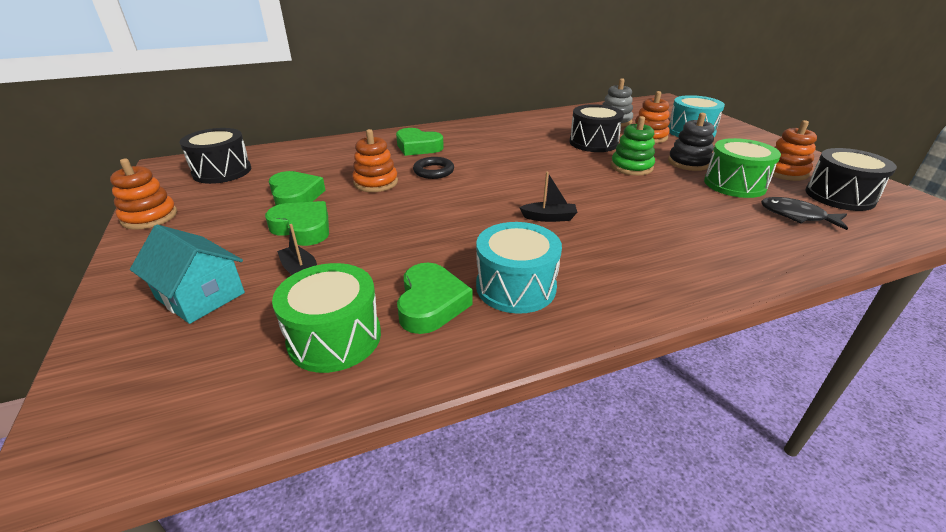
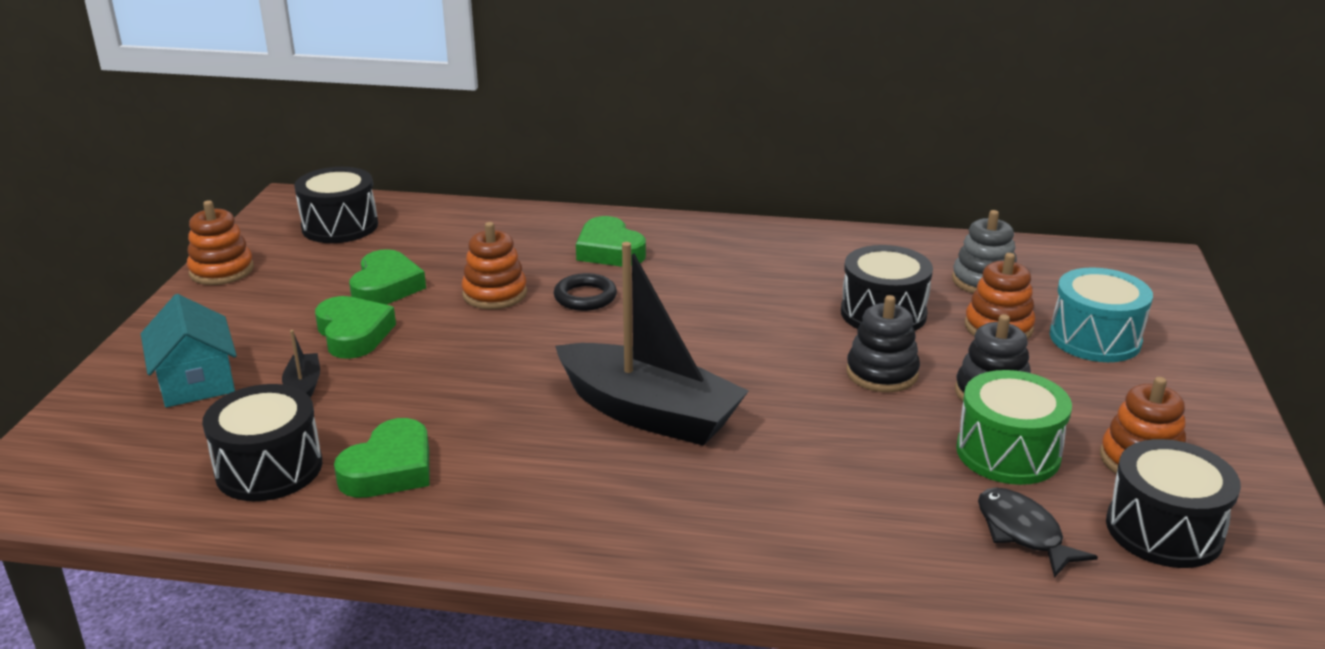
camera: 30 degrees right, 5 degrees down
green drum [272,263,381,373] -> black drum [202,384,322,501]
turquoise drum [476,222,562,314] -> none
black boat [519,172,578,222] -> black boat [555,242,748,446], size x2.47
green stacking toy [611,116,655,176] -> black stacking toy [846,295,920,392]

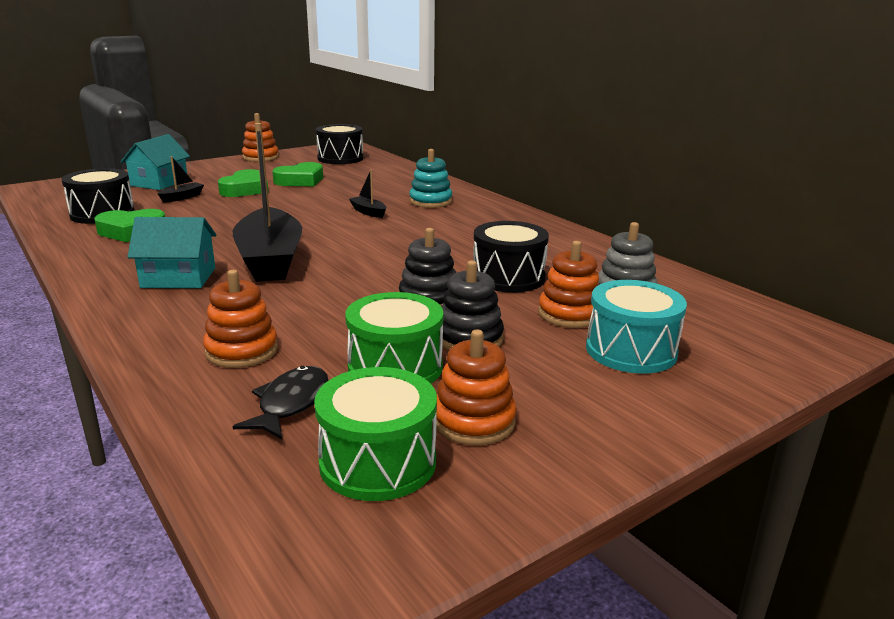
camera: 45 degrees right, 5 degrees down
orange stacking toy [461,222,527,309] -> orange stacking toy moved to [203,270,278,368]
black ring [554,273,617,311] -> black boat [349,170,387,218]
green heart [576,216,646,266] -> turquoise stacking toy [409,149,452,208]
black drum [1106,439,1241,568] -> green drum [314,367,437,501]
none -> turquoise house [127,217,216,288]

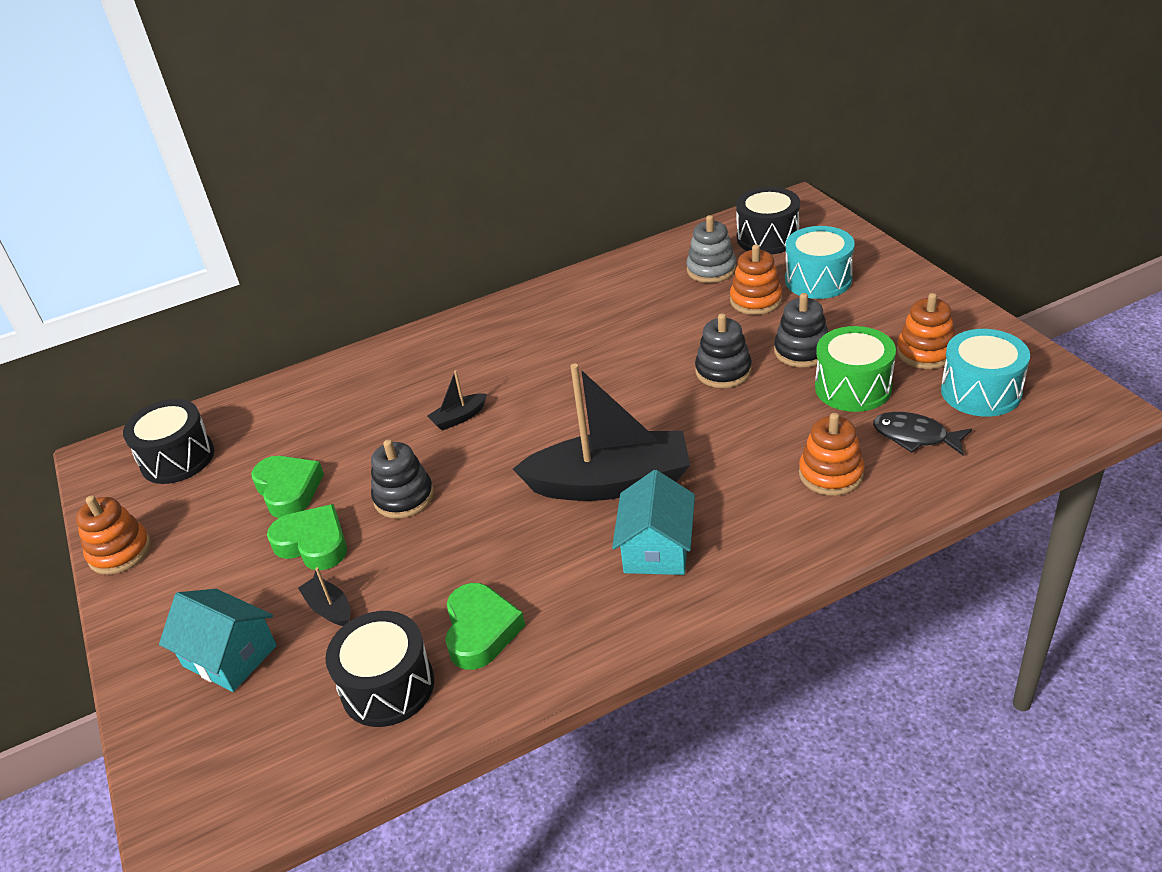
camera: 75 degrees left, 15 degrees up
green drum [314,367,437,501] -> turquoise drum [941,329,1030,417]
turquoise stacking toy [409,149,452,208] -> none
black drum [473,221,549,293] -> black drum moved to [736,187,800,254]
none -> black stacking toy [371,439,434,519]

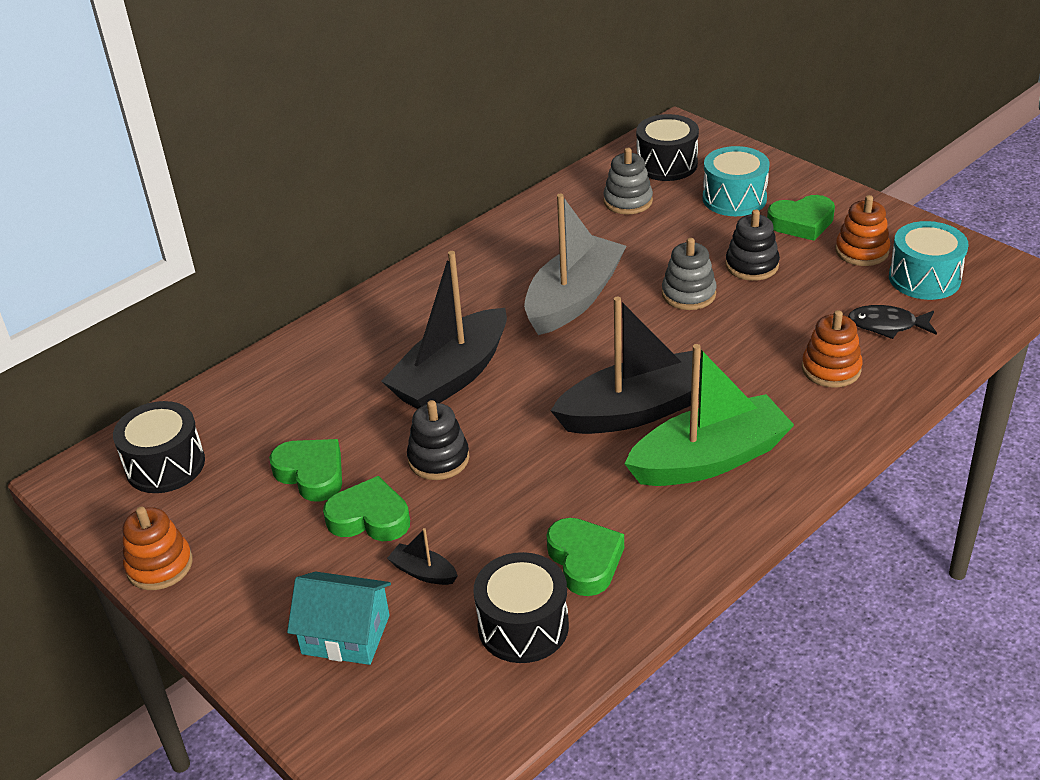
camera: 20 degrees left, 0 degrees up
black boat [427,370,487,430] -> black boat [381,251,507,409], size x2.47
turquoise house [612,470,695,575] -> green boat [624,344,794,486]
black stacking toy [695,313,752,388] -> grey stacking toy [662,238,717,310]
orange stacking toy [730,244,782,315] -> none
green drum [815,326,896,412] -> none
none -> grey boat [524,194,627,335]
none -> green heart [767,195,835,241]

